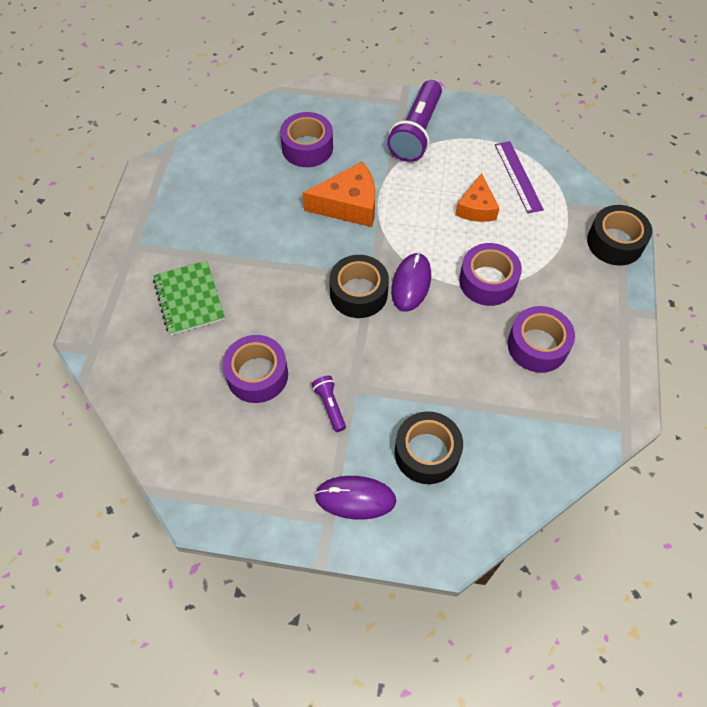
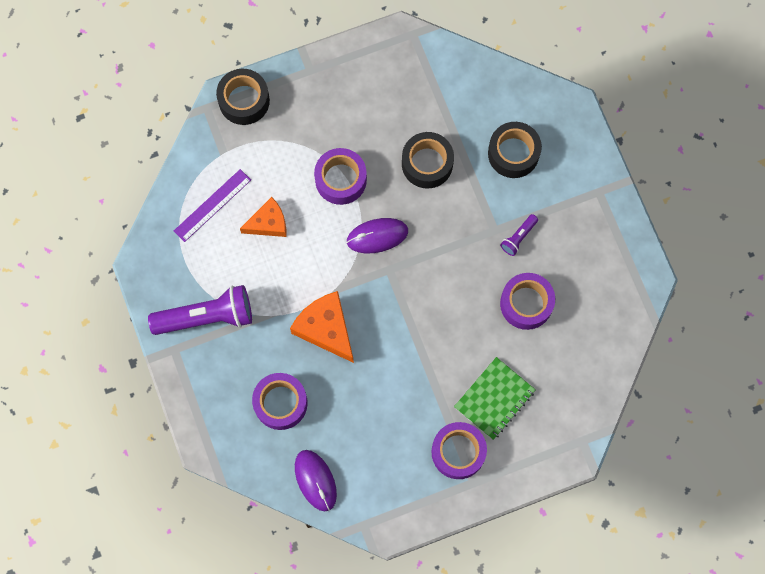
camera: 120 degrees left, 15 degrees up
purple mouse [314,476,396,520] -> purple mouse moved to [295,450,337,511]
black tape [329,255,389,318] -> black tape moved to [402,132,454,189]
purple tape [508,306,575,373] -> purple tape moved to [432,422,487,479]

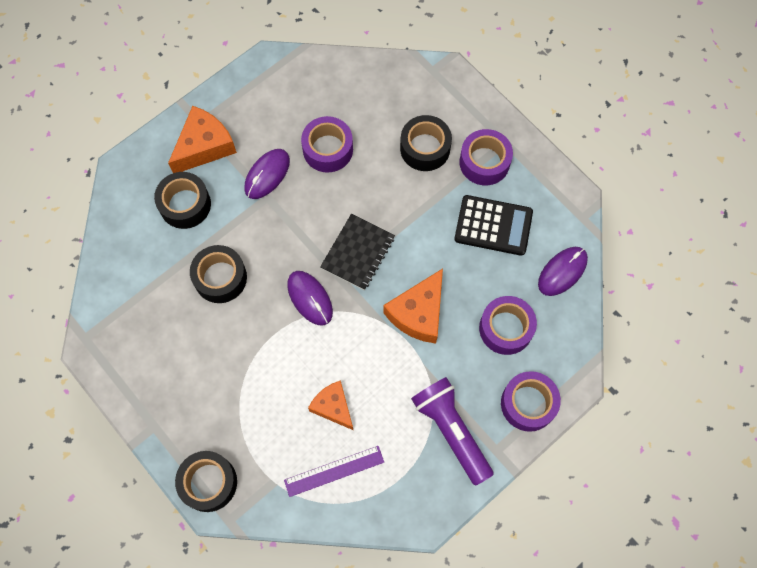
camera: 110 degrees left, 5 degrees down
purple ruler [174,169,251,242] -> purple ruler turned 45 degrees counterclockwise [284,446,384,497]
purple tape [314,148,367,205] -> purple tape moved to [501,371,561,432]
green notebook [454,357,536,440] -> black tape [400,115,452,171]
purple flashlight [500,214,538,256] -> purple mouse [244,149,290,199]
none -> orange cheese [168,106,237,173]
none -> black notebook [320,214,395,290]
none -> black calculator [454,195,533,256]

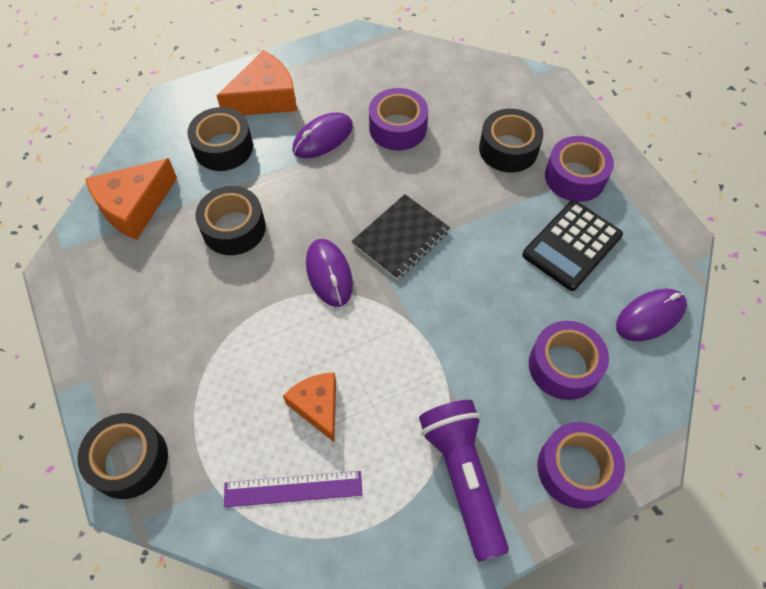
camera: 15 degrees right, 10 degrees down
orange cheese [383,269,443,344] -> orange cheese moved to [85,158,177,240]
black calculator [454,195,533,256] -> black calculator turned 105 degrees clockwise [522,200,623,291]

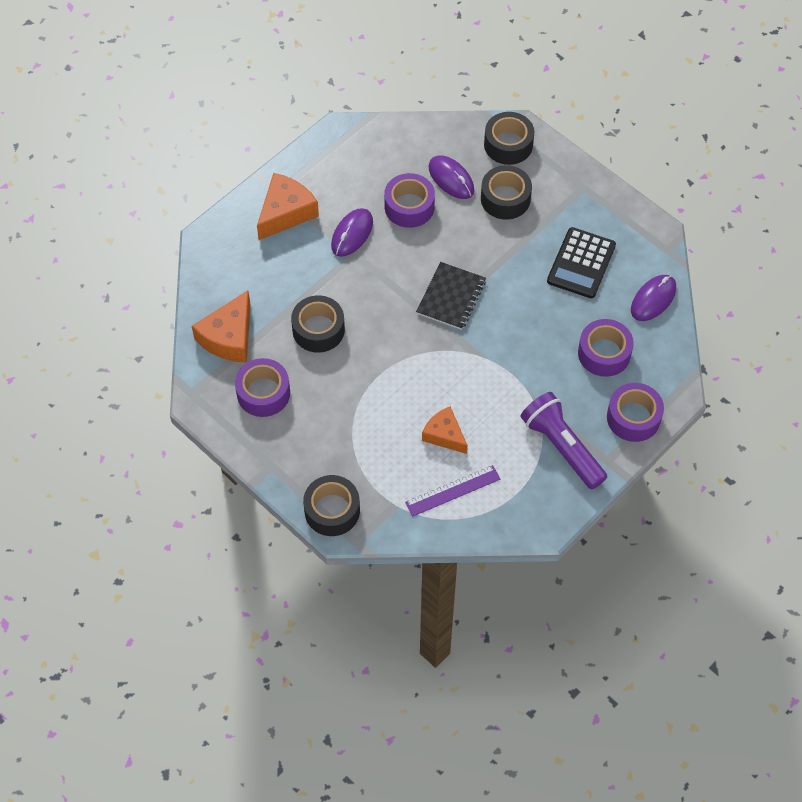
camera: 20 degrees left, 0 degrees up
black tape [187,107,253,171] -> black tape moved to [484,112,534,165]
purple mouse [306,239,353,307] -> purple mouse moved to [429,155,474,199]
purple tape [545,136,614,202] -> purple tape moved to [235,358,290,417]

